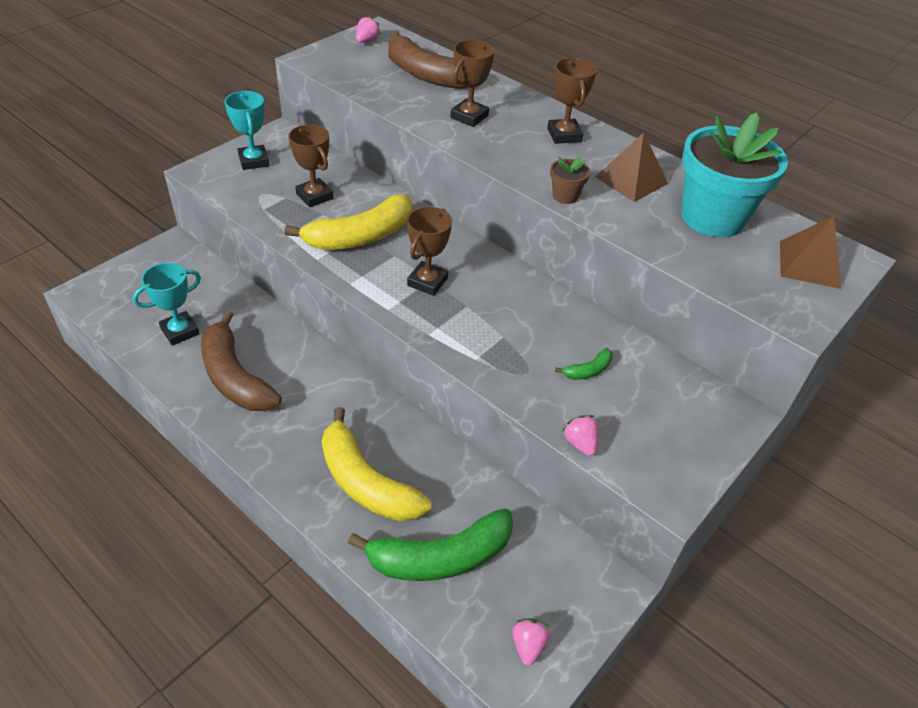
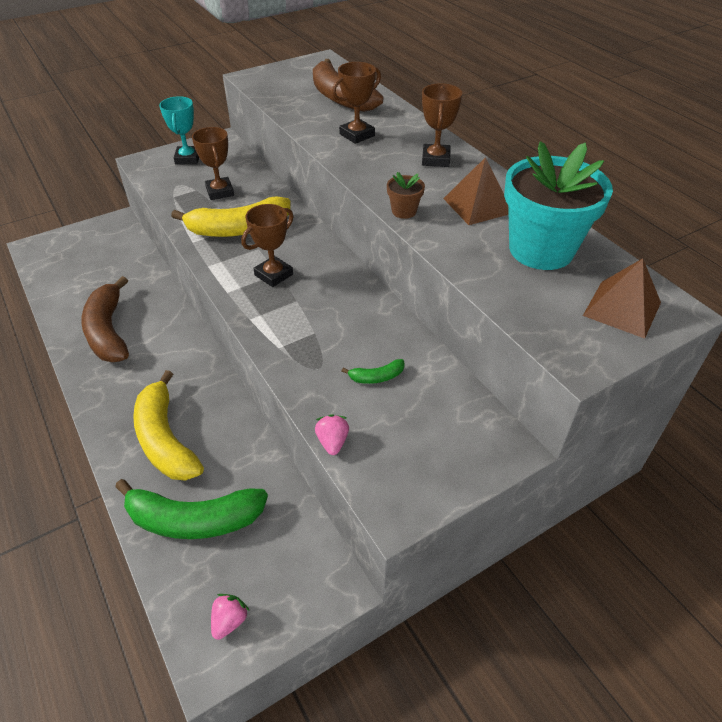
camera: 20 degrees right, 0 degrees up
turquoise trophy [133,263,201,346] -> none
pink strawberry [356,16,381,43] -> none

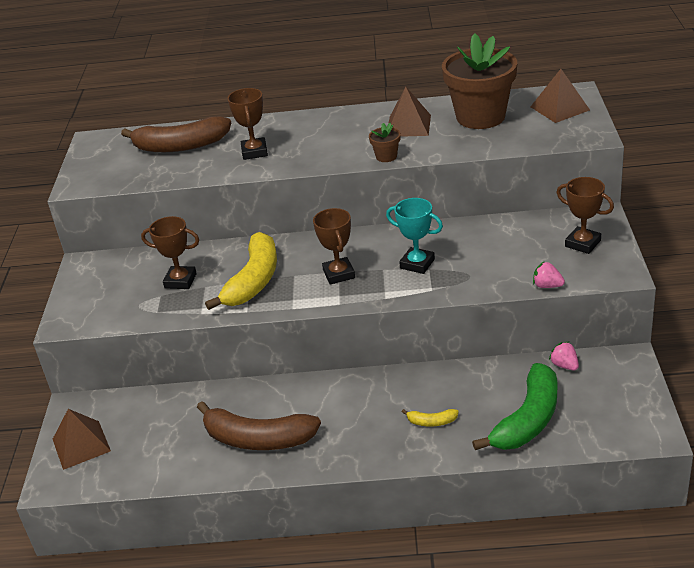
camera: 55 degrees left, 10 degrees down
yellow banana [133,370,204,481] -> yellow banana [402,409,459,427], size x0.43
turquoise trophy [159,96,199,165] -> turquoise trophy moved to [386,198,443,274]
pink strawberry [211,594,250,640] -> pink strawberry moved to [549,341,579,370]
green banana [342,359,405,384] -> none
brown trophy [422,83,462,167] -> brown trophy moved to [556,177,614,254]
turquoise flower pot [504,141,613,270] -> brown flower pot [442,33,517,129]
none -> brown pyramid [53,409,111,470]

